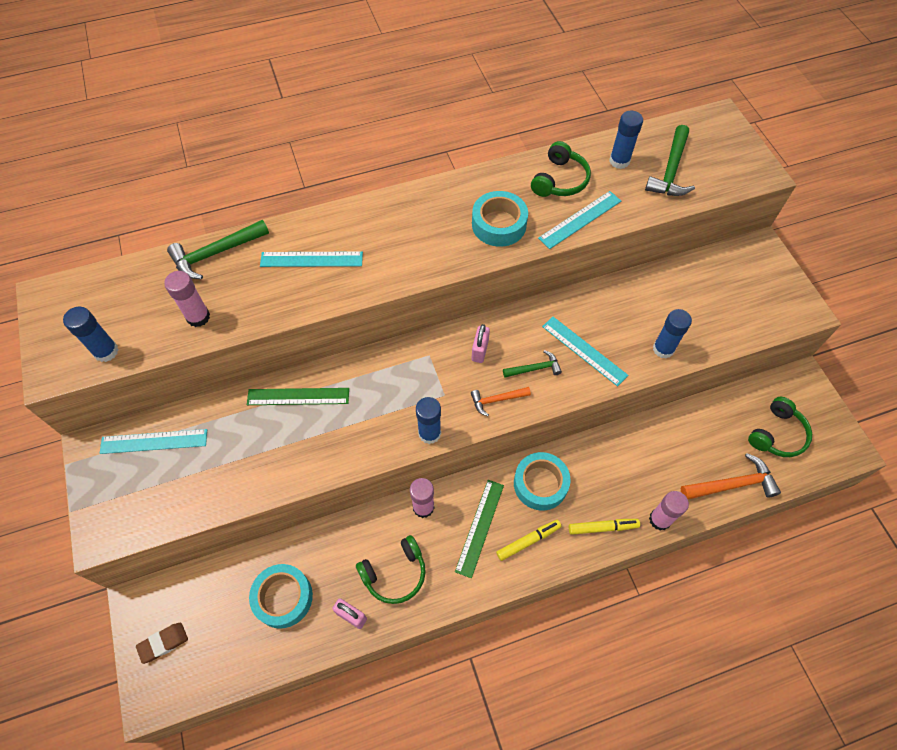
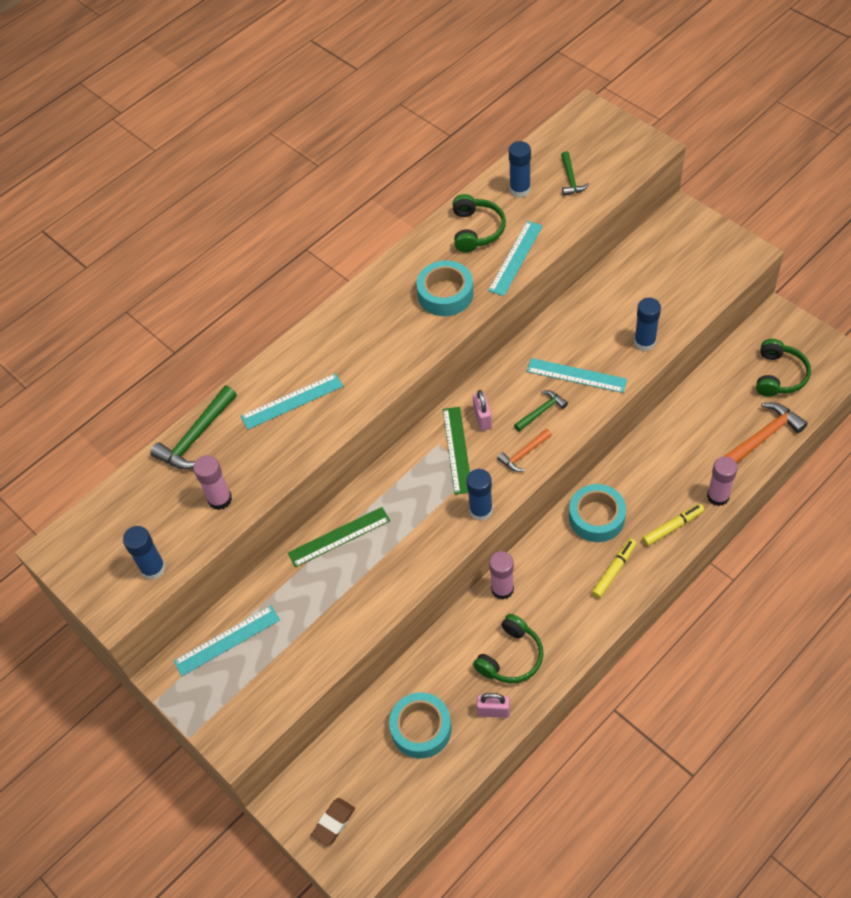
camera: 20 degrees left, 5 degrees down
green ruler [455,480,504,578] -> green ruler moved to [443,407,470,495]
green hammer [645,125,695,196] -> green hammer [561,151,589,196], size x0.60

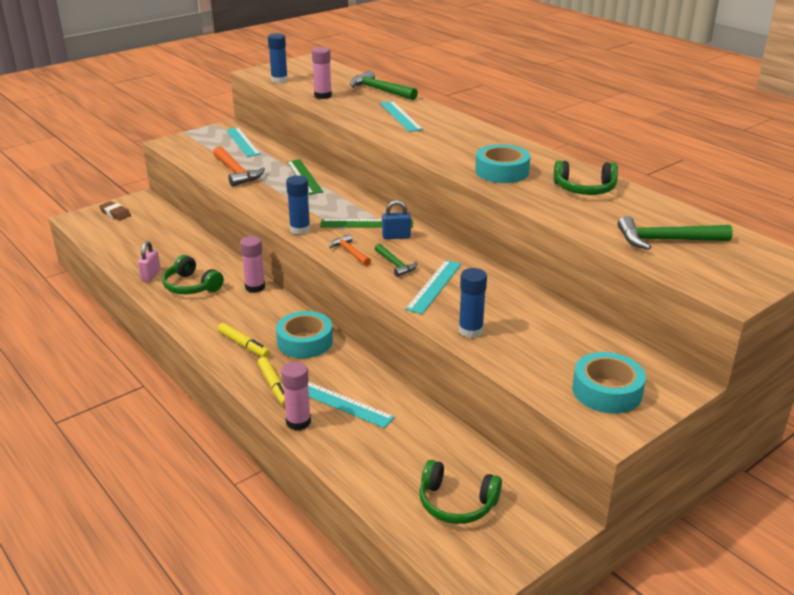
camera: 90 degrees right, 25 degrees down
turquoise tape [389,692,452,759] -> turquoise tape moved to [572,352,646,413]
pink padlock [473,390,492,431] -> blue padlock [382,200,411,239]
turquoise ruler [488,221,543,296] -> turquoise ruler moved to [308,382,395,428]
blue glue stick [509,141,531,198] -> none
green hammer [561,151,589,196] -> green hammer [618,216,733,250], size x1.68
orange hammer [723,402,808,463] -> orange hammer moved to [213,146,265,186]

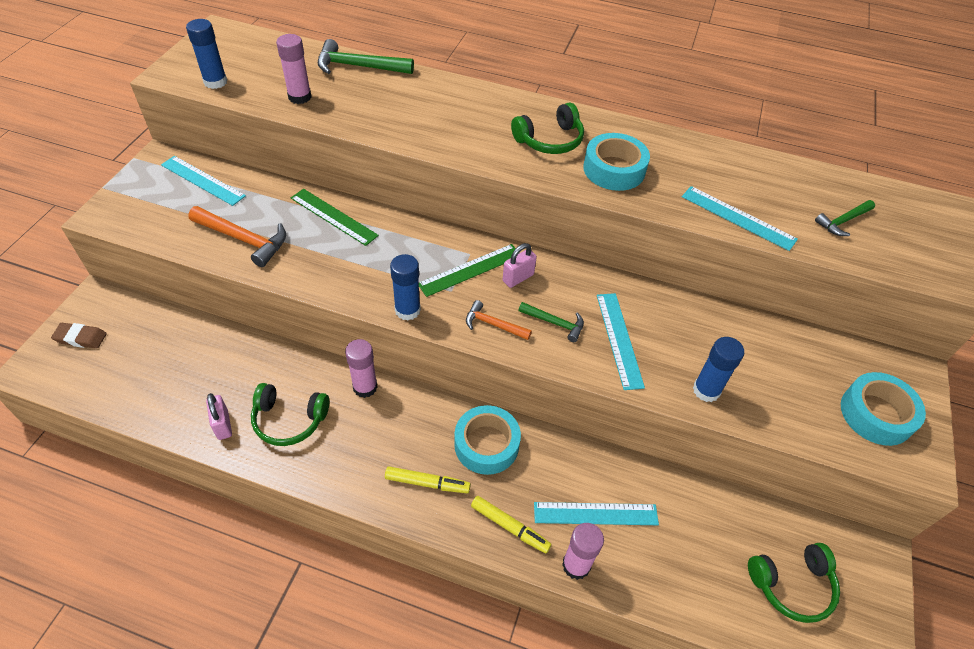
camera: 35 degrees left, 20 degrees up
turquoise ruler [380,101,423,132] -> turquoise ruler moved to [682,186,798,251]
blue padlock [382,200,411,239] -> pink padlock [503,243,537,288]
green headphones [553,160,618,195] -> green headphones moved to [511,102,584,154]
green hammer [618,216,733,250] -> green hammer [815,200,875,236], size x0.60

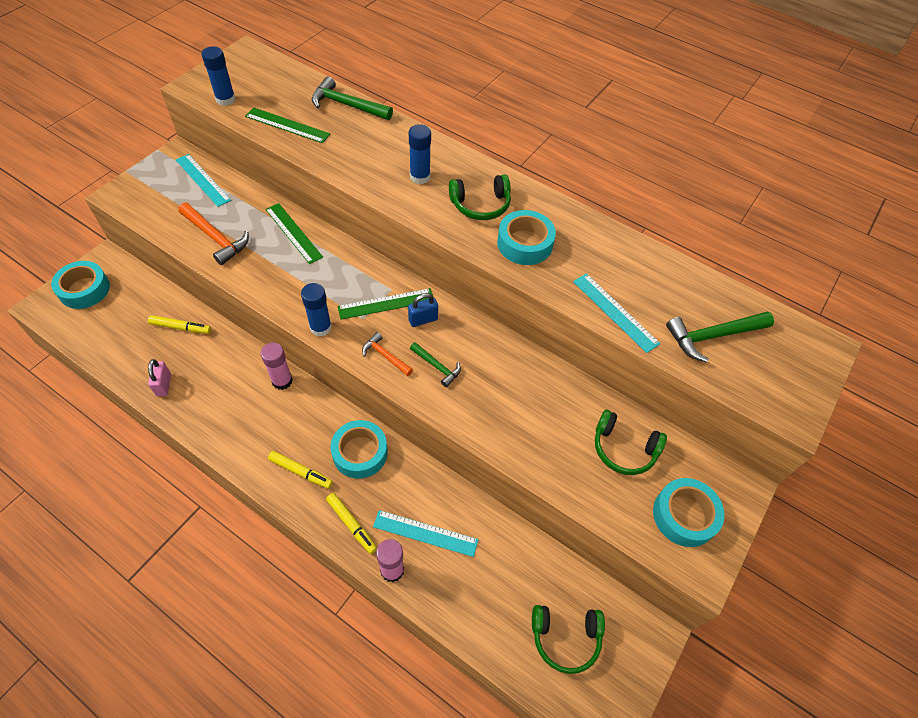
camera: 15 degrees right, 5 degrees up
brown eraser [51,323,107,349] -> turquoise tape [51,261,110,309]
green headphones [251,383,329,446] -> green headphones moved to [595,410,667,475]
pink glue stick [276,34,312,104] -> green ruler [245,107,330,143]
pink padlock [503,243,537,288] -> blue padlock [408,293,438,327]
turquoise ruler [597,293,645,390] -> none
blue glue stick [693,337,744,402] -> blue glue stick moved to [409,124,431,184]
green hammer [815,200,875,236] -> green hammer [666,312,774,363], size x1.68
none -> yellow marker [148,315,211,334]

